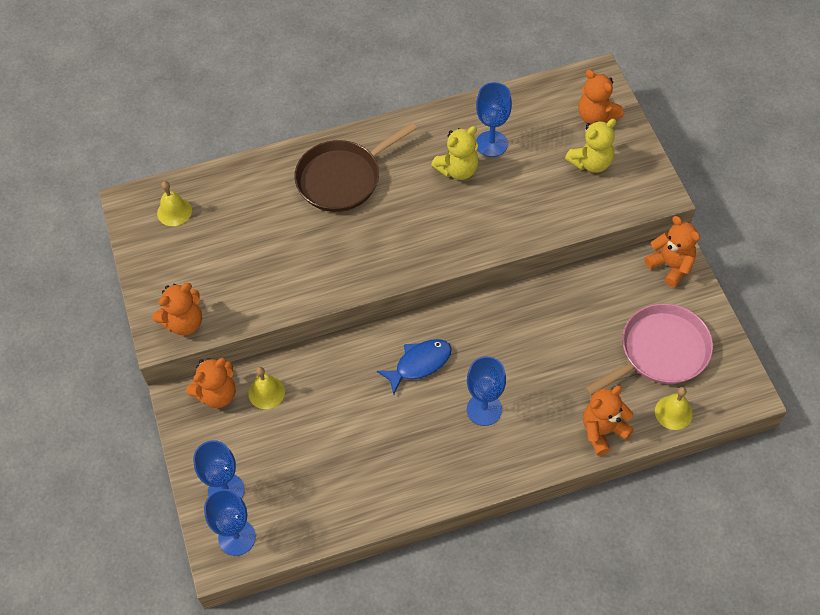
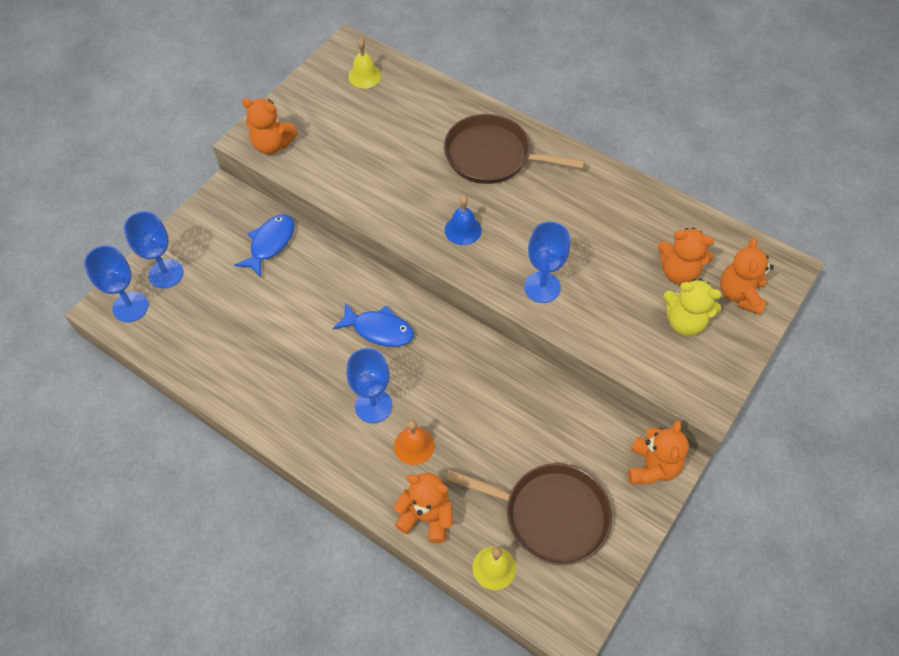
camera: 50 degrees right, 0 degrees up
orange teddy bear [186,358,236,408] -> orange teddy bear moved to [658,228,714,284]
yellow bell [248,367,285,409] -> blue fish [235,214,294,277]
yellow teddy bear [431,126,479,180] -> none
blue goblet [476,82,512,157] -> blue goblet moved to [524,222,570,303]
pink pan [585,303,713,396] -> brown pan [445,463,612,565]
none -> orange bell [394,420,434,465]
none -> blue bell [445,195,482,245]

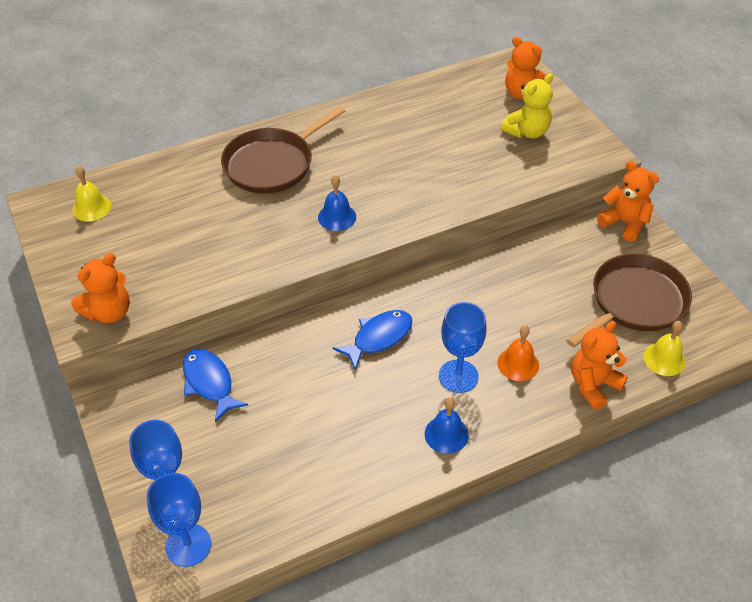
camera: 60 degrees left, 10 degrees down
blue goblet [524,222,570,303] -> none
orange teddy bear [658,228,714,284] -> none
none -> blue bell [425,397,469,454]

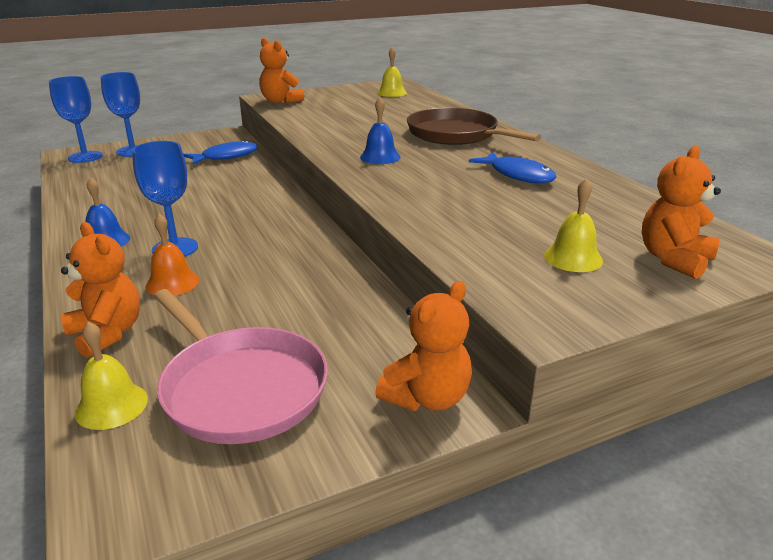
camera: 90 degrees right, 20 degrees down
blue fish [333,310,412,370] -> blue fish moved to [469,152,556,183]
yellow teddy bear [501,73,553,139] -> yellow bell [544,178,603,272]
brown pan [566,254,692,347] -> pink pan [154,289,328,444]

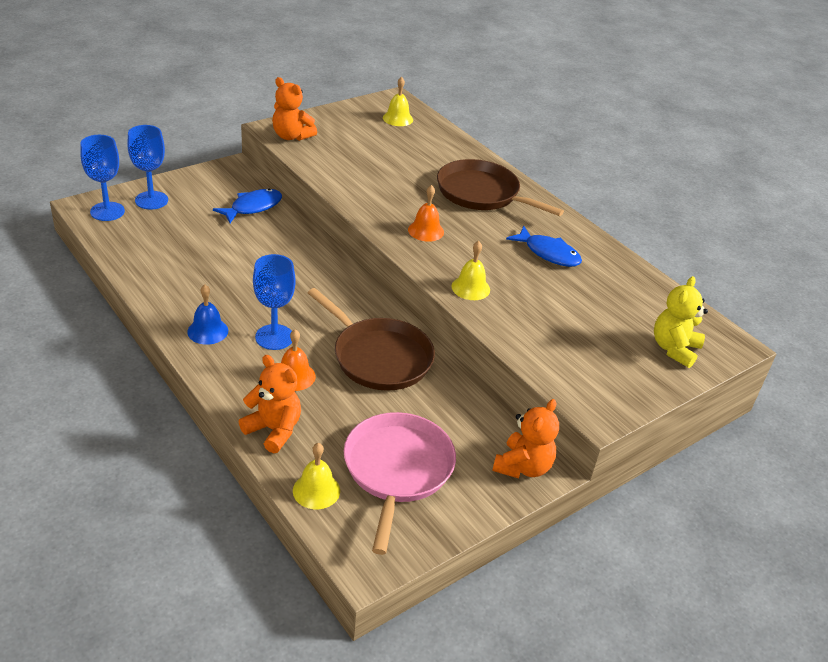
camera: 15 degrees left, 10 degrees up
pink pan [154,289,328,444] -> pink pan turned 120 degrees counterclockwise [344,412,456,555]
blue bell [360,97,401,164] -> orange bell [408,185,444,242]
yellow bell [544,178,603,272] -> yellow bell moved to [451,241,490,300]
orange teddy bear [642,146,721,279] -> yellow teddy bear [654,276,708,368]
none -> brown pan [308,288,435,391]

